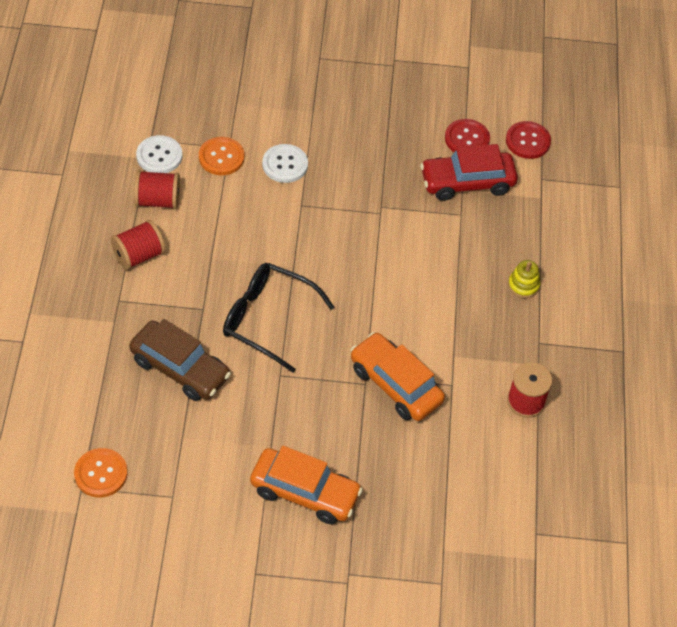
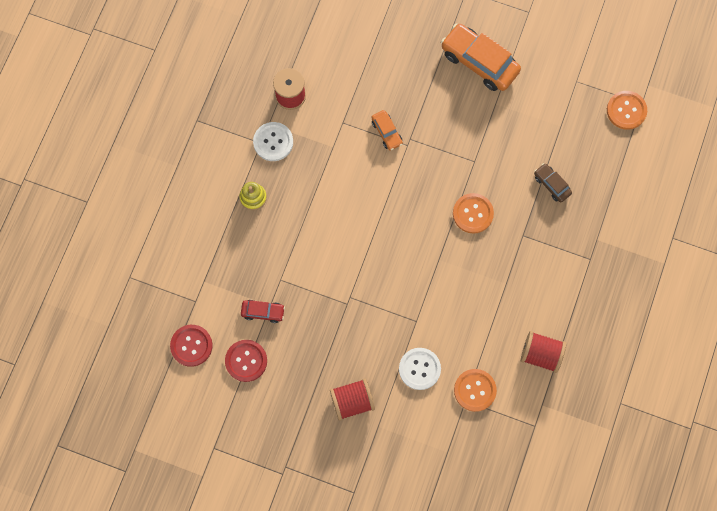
camera: 160 degrees left, 20 degrees up
red spool [111,220,166,270] -> red spool moved to [330,378,375,421]
brown car [129,319,231,401] -> brown car [534,163,572,202], size x0.50
white button [136,135,182,173] -> white button moved to [253,122,293,161]
black glasses [223,263,335,373] -> orange button [453,193,494,234]
orange car [350,332,445,421] -> orange car [371,110,403,150], size x0.50
red car [420,144,518,201] -> red car [241,300,285,323], size x0.50

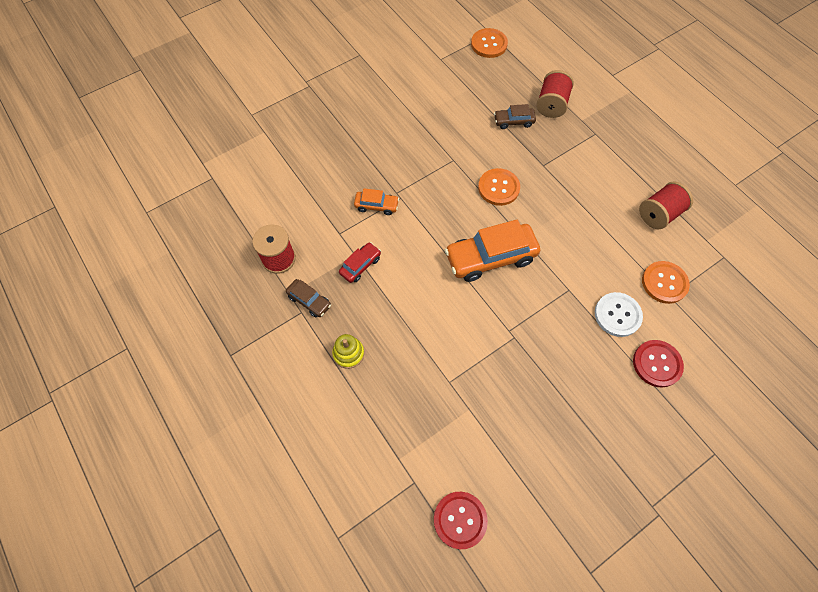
camera: 55 degrees left, 10 degrees down
red button [225,340,267,382] -> red button moved to [633,340,684,388]
red car [241,300,285,323] -> red car moved to [339,242,381,283]
white button [253,122,293,161] -> brown car [286,279,331,317]
red spool [330,378,375,421] -> red spool moved to [536,70,574,118]
orange car [441,24,521,91] -> orange car moved to [445,220,540,282]

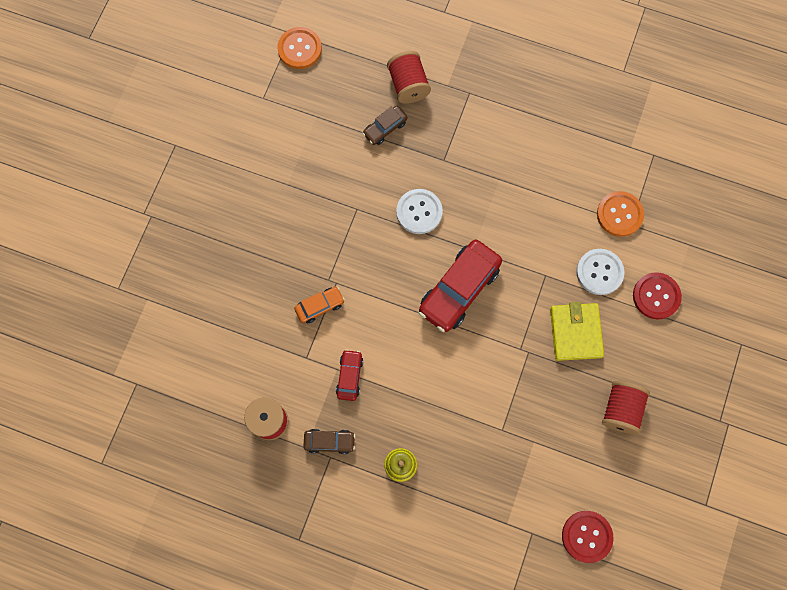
camera: 35 degrees left, 10 degrees up
orange car [445,220,540,282] -> red car [419,240,502,332]
orange button [478,168,520,206] -> white button [396,189,443,234]
red spool [639,181,693,229] -> red spool moved to [602,381,650,435]
none -> yellow wallet [550,302,604,361]

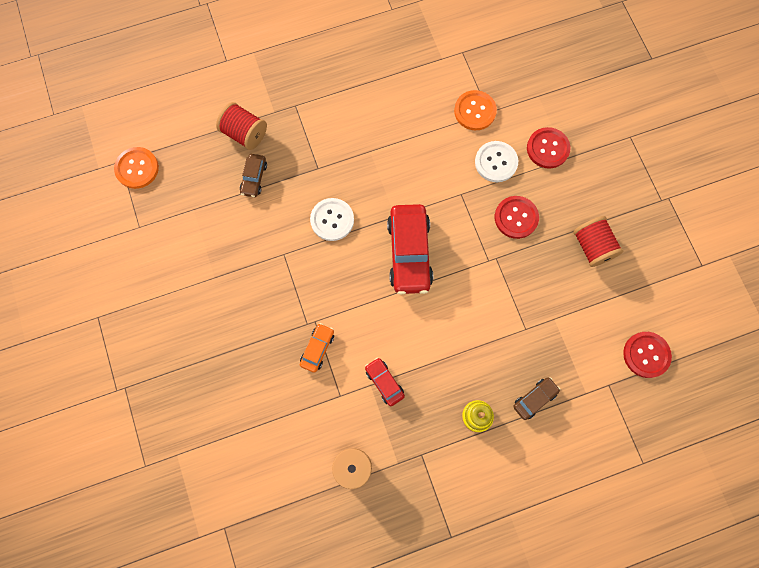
camera: 40 degrees left, 0 degrees up
brown car [303,429,355,454] -> brown car moved to [513,377,560,420]
yellow wallet [550,302,604,361] -> red button [495,196,539,239]

